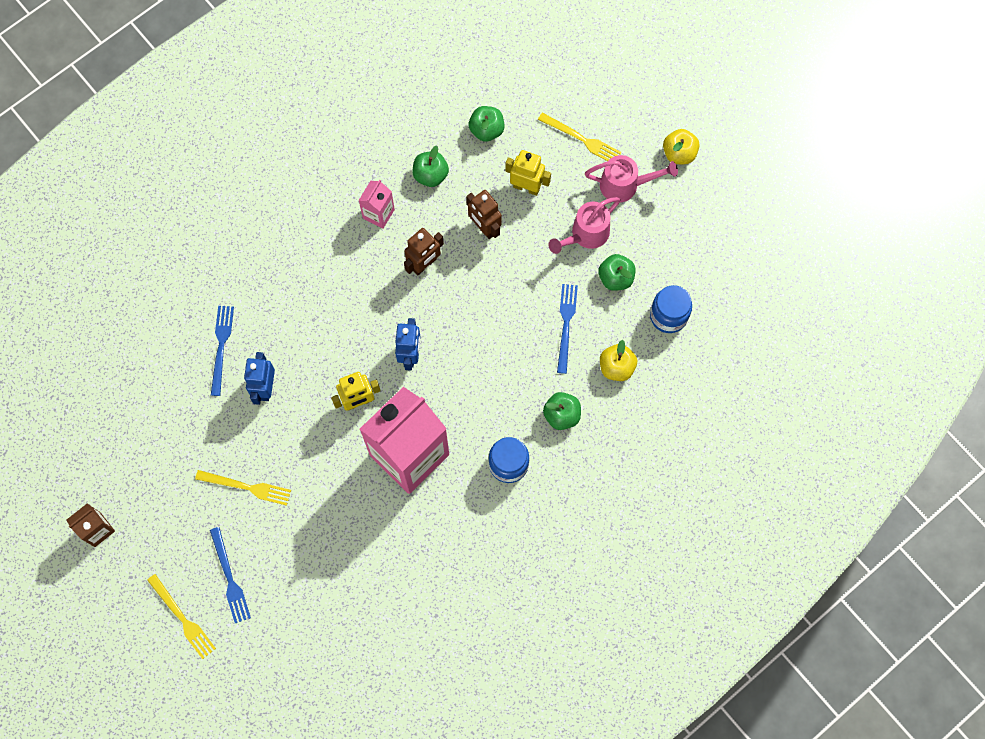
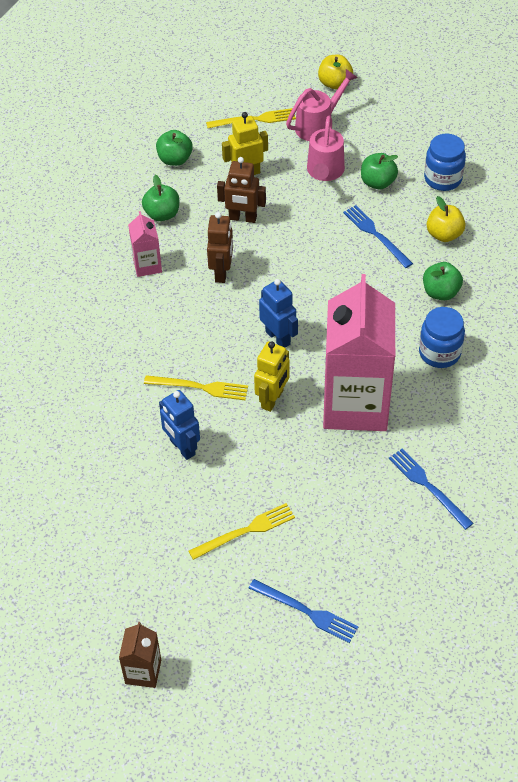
camera: 40 degrees left, 20 degrees down
yellow fork [147,574,216,659] -> yellow fork moved to [144,375,248,400]
blue fork [211,306,234,396] -> blue fork moved to [388,449,474,530]

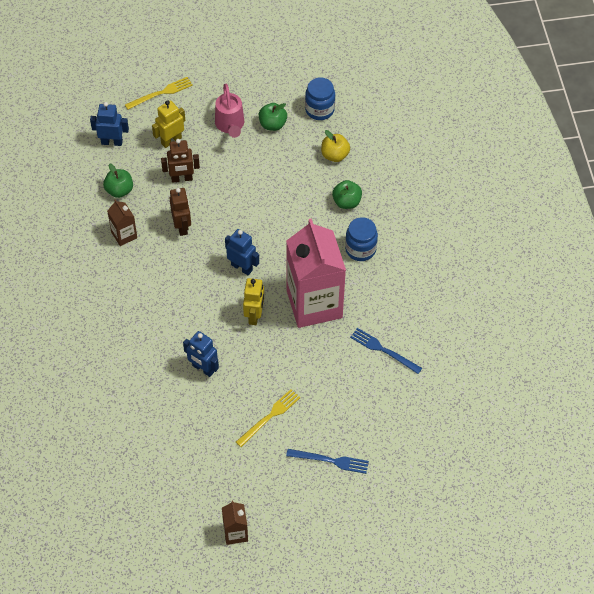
camera: 20 degrees left, 5 degrees up
pink carton [128,211,162,277] -> brown carton [107,199,137,246]
yellow fork [144,375,248,400] -> none
green apple [156,130,193,166] -> blue robot [90,102,129,146]
pink watering can [286,69,358,141] -> none
yellow apple [318,55,353,89] -> none
blue fork [343,205,413,268] -> none

